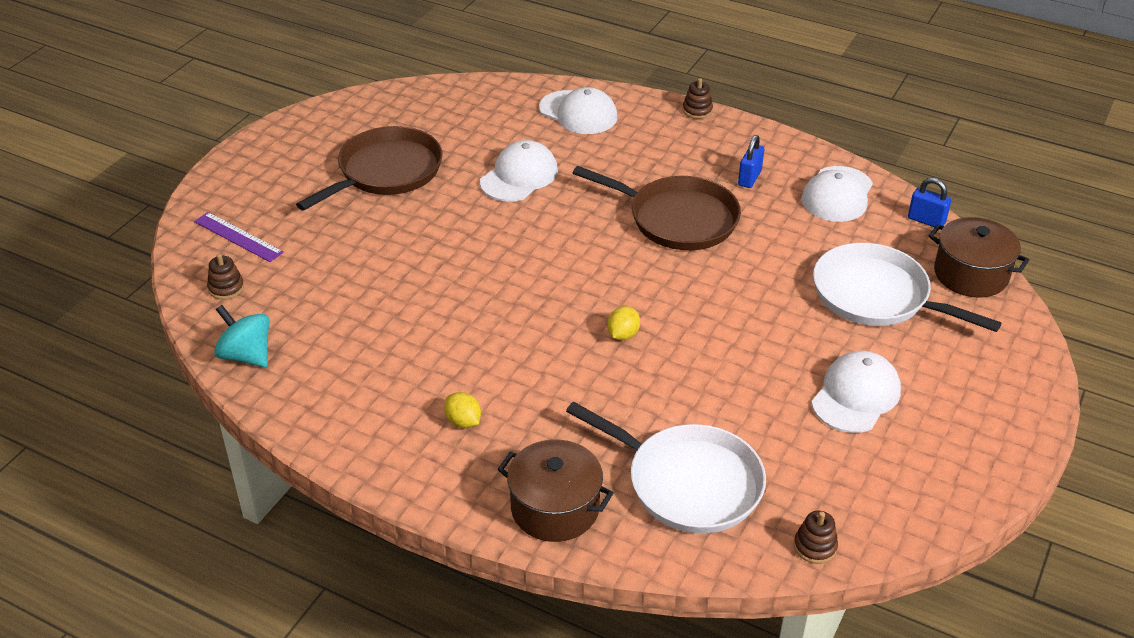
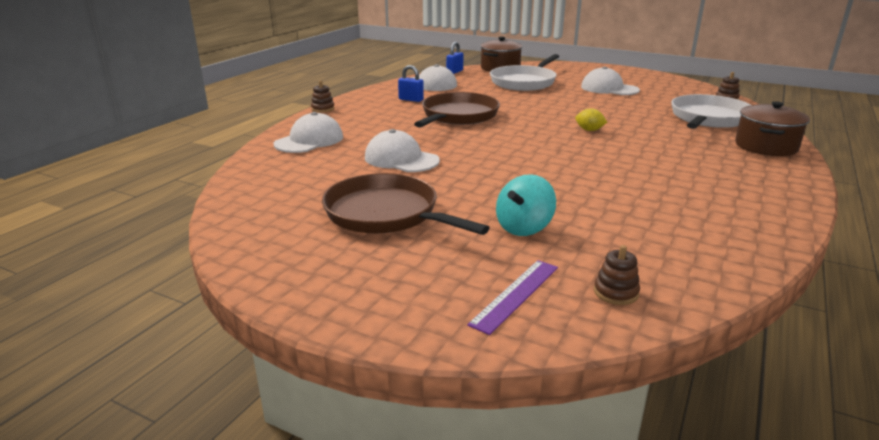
camera: 90 degrees left, 15 degrees down
turquoise spinning top [214,305,269,367] -> turquoise spinning top moved to [496,174,556,236]
yellow lemon [444,392,481,428] -> none

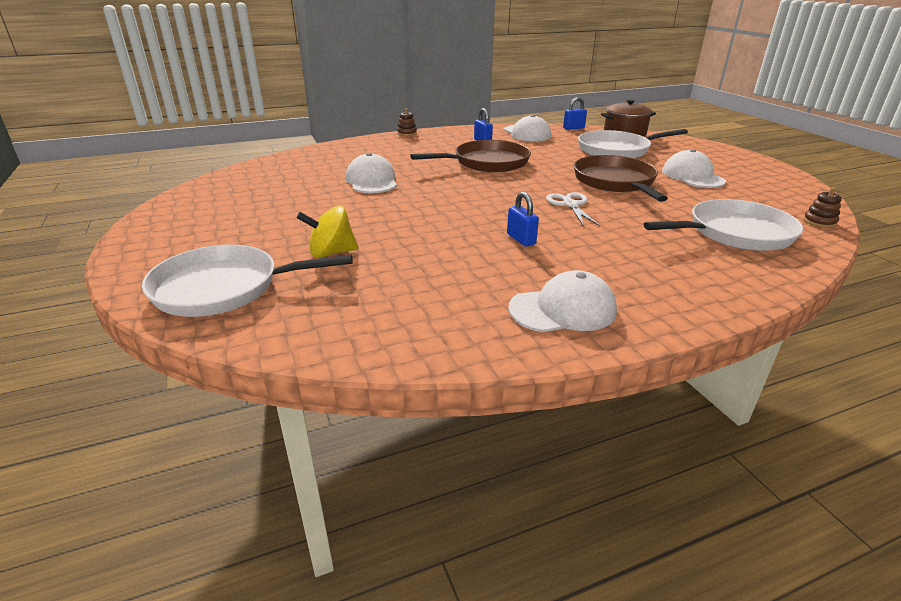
camera: 40 degrees right, 5 degrees up
white cap [274,112,343,153] -> white cap moved to [508,270,617,332]
brown pan [322,173,490,235] -> brown pan moved to [574,155,668,202]
purple ruler [467,260,558,335] -> white pan [142,245,353,317]
turquoise spinning top [496,174,556,236] -> yellow spinning top [297,206,358,258]
yellow lemon [575,108,607,131] -> white scissors [546,192,600,227]
brown stacking toy [594,245,640,305] -> none
brown pot [735,101,810,156] -> none
none -> blue padlock [507,192,539,247]

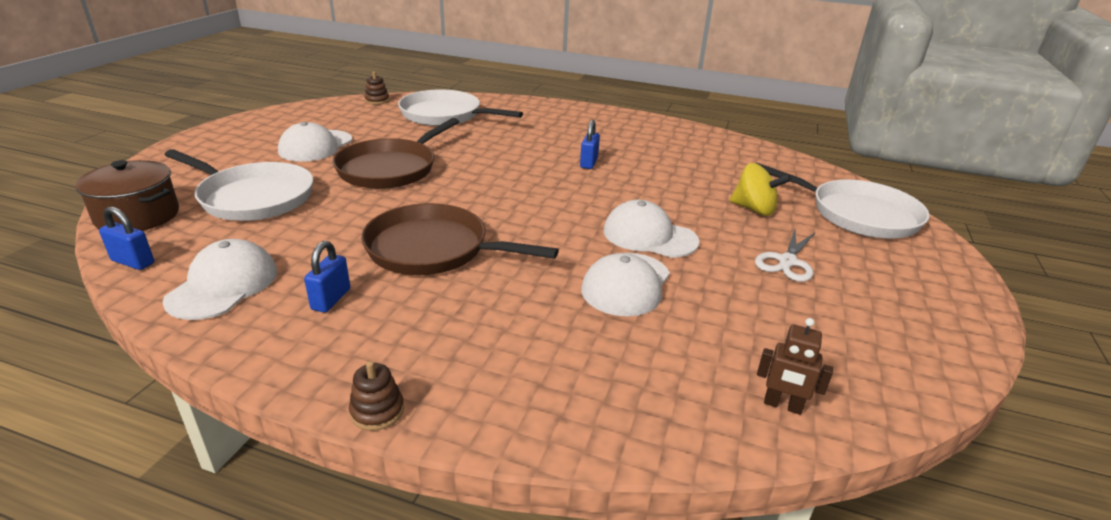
camera: 140 degrees left, 0 degrees up
white cap [508,270,617,332] -> white cap moved to [603,200,700,258]
white scissors [546,192,600,227] -> white scissors moved to [755,230,816,282]
none -> brown robot [757,318,833,415]

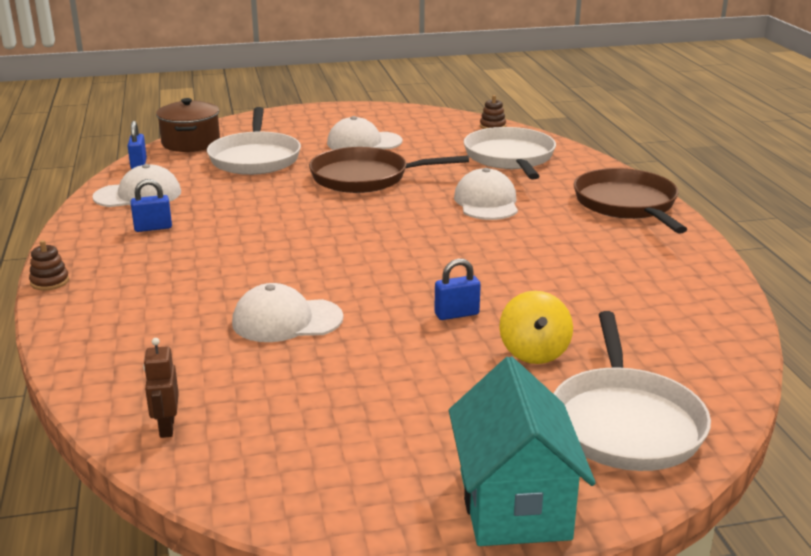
camera: 60 degrees right, 5 degrees down
brown pan [361,203,559,275] -> brown pan moved to [574,168,687,234]
blue padlock [580,120,600,169] -> blue padlock moved to [434,258,481,320]
white cap [603,200,700,258] -> white cap moved to [454,168,518,220]
white scissors [755,230,816,282] -> none
none -> turquoise house [449,356,596,546]

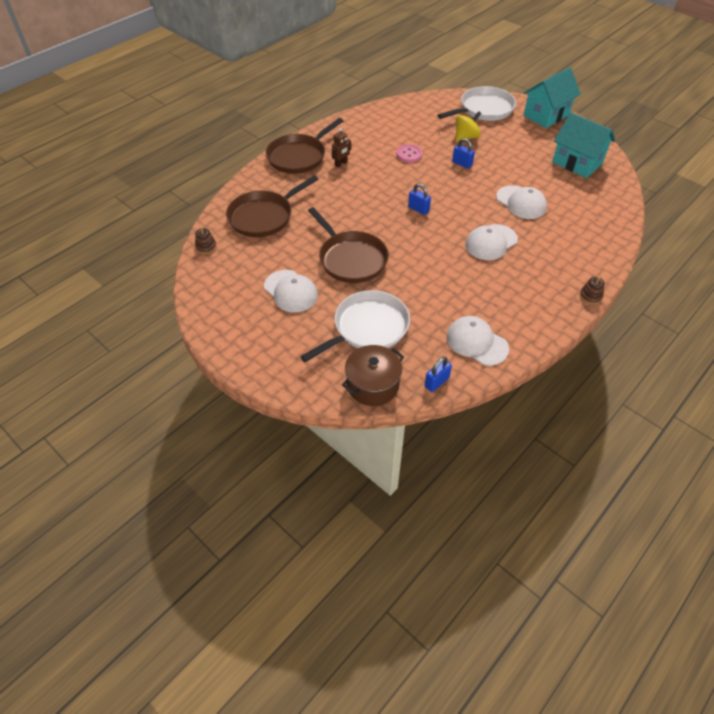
camera: 125 degrees left, 25 degrees up
blue padlock [131,179,172,232] -> blue padlock moved to [408,183,431,215]
brown robot [143,338,179,438] -> brown robot moved to [332,128,351,167]
white cap [454,168,518,220] -> white cap moved to [465,224,518,260]
white pan [464,127,556,179] -> brown pan [226,175,318,237]
none -> pink button [396,144,422,163]
none -> turquoise house [552,112,615,178]

